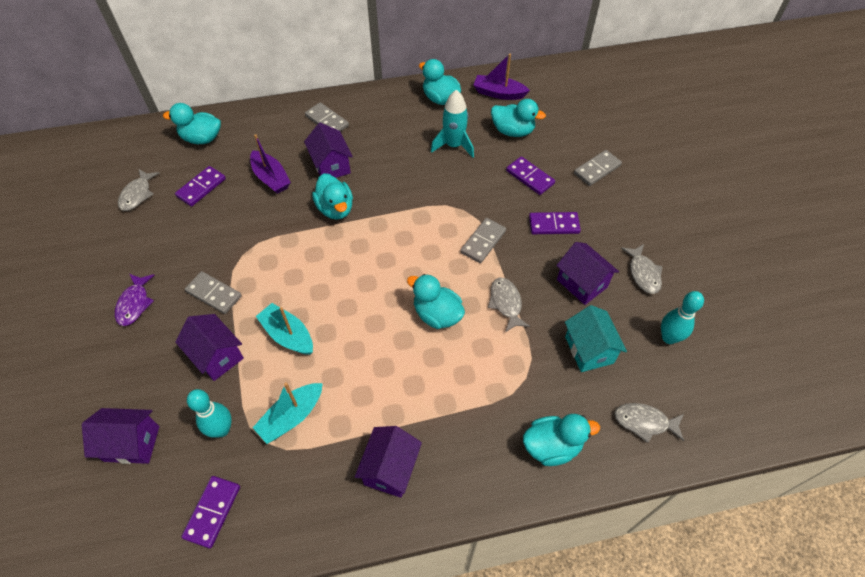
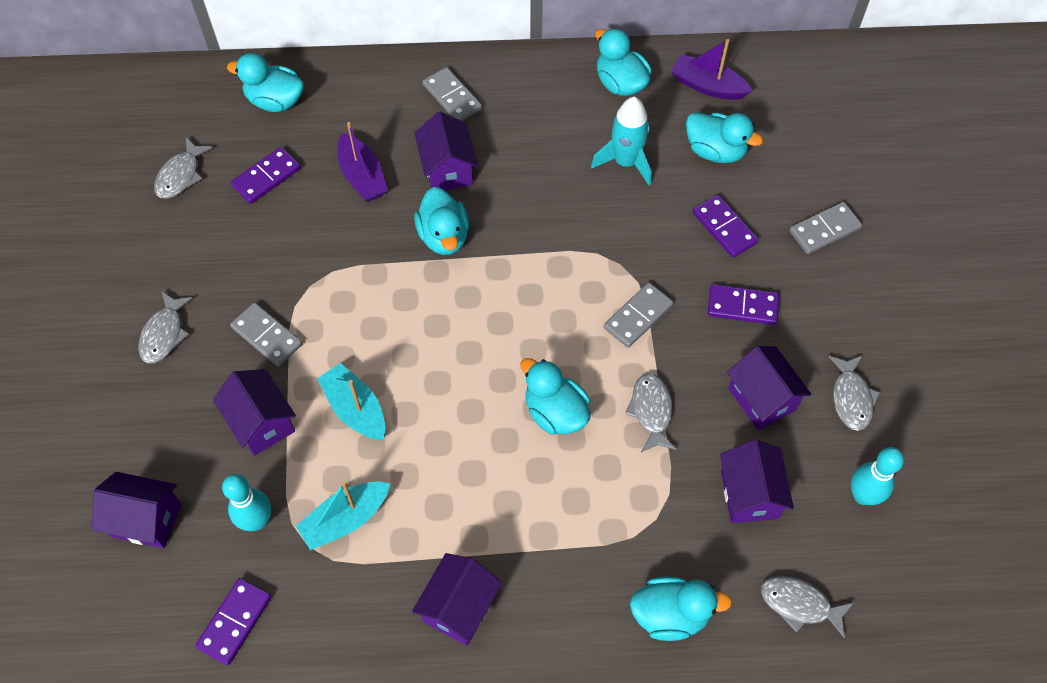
camera: 10 degrees right, 5 degrees up
purple fish [115,274,154,326] -> grey fish [138,291,193,364]
turquoise house [565,305,627,372] -> purple house [720,440,794,523]

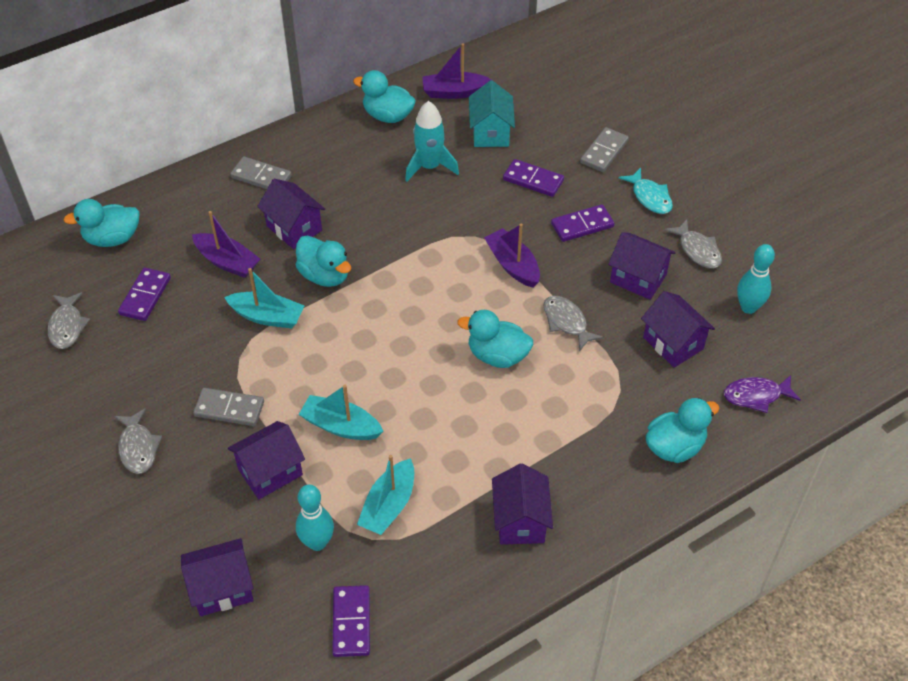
camera: 30 degrees left, 10 degrees down
purple house [213,369,296,456] -> purple house turned 60 degrees counterclockwise [228,421,305,499]
grey domino [604,282,673,348] -> purple boat [484,224,540,288]
turquoise duck [686,112,763,163] -> turquoise house [469,80,515,147]
grey fish [761,576,853,638] -> purple fish [724,375,801,413]
none -> turquoise boat [224,268,304,328]
none -> turquoise fish [619,168,673,214]

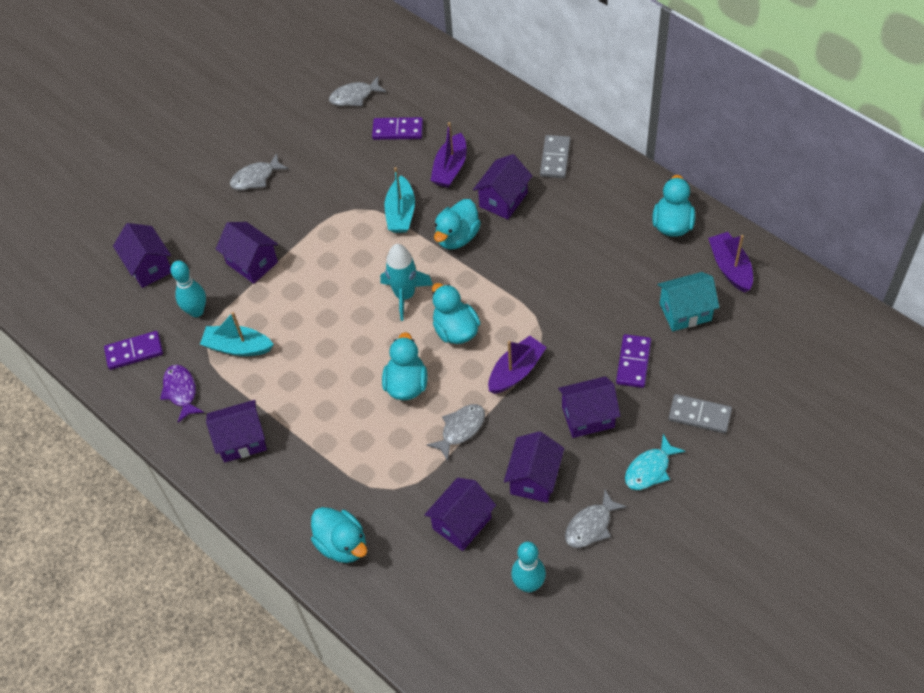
camera: 80 degrees right, 5 degrees up
turquoise duck [64,199,140,247] -> turquoise duck moved to [432,283,481,344]
grey domino [193,388,264,426] -> none
turquoise boat [299,385,384,440] -> none
turquoise rocket [405,101,459,182] -> turquoise rocket moved to [380,244,433,321]
purple domino [551,204,615,242] -> purple house [558,376,620,438]
purple fish [724,375,801,413] -> purple fish moved to [160,365,204,423]

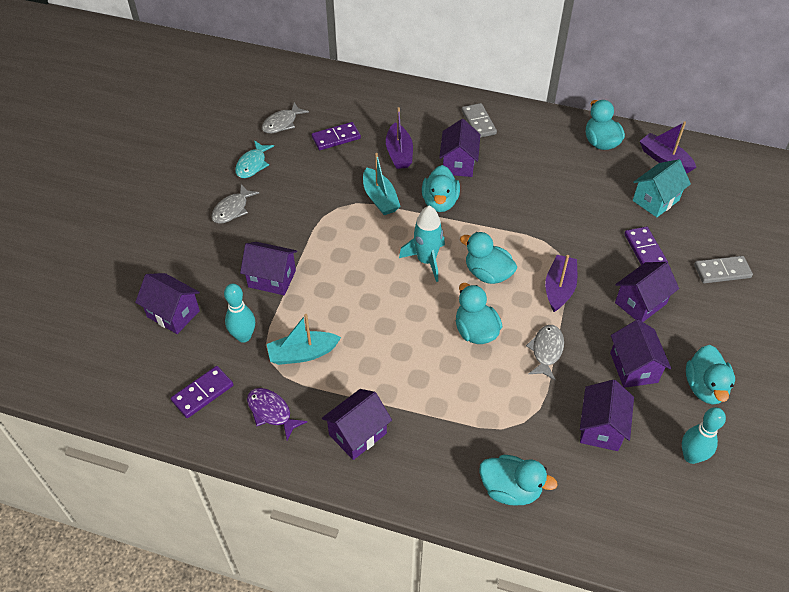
camera: 30 degrees left, 5 degrees down
grey fish [565,490,627,548] -> turquoise duck [686,345,735,405]
turquoise fish [625,434,685,490] -> turquoise fish moved to [235,140,274,178]

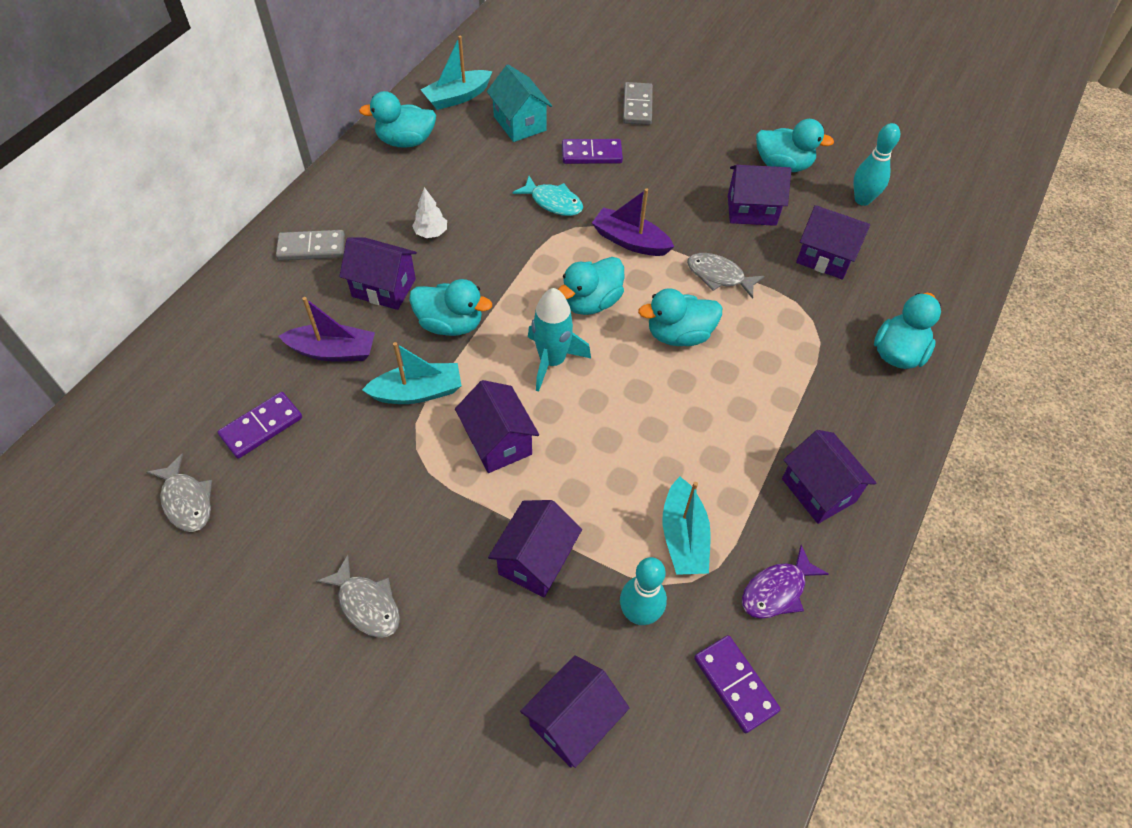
camera: 80 degrees left, 5 degrees up
turquoise fish [235,140,274,178] -> turquoise fish moved to [512,176,583,216]
purple domino [311,122,361,150] -> purple domino turned 60 degrees clockwise [218,392,302,459]
purple house [615,262,679,322] -> purple house moved to [455,380,539,473]
purple boat [640,122,696,173] -> turquoise boat [421,36,493,110]
none -> white tree [412,187,447,238]

